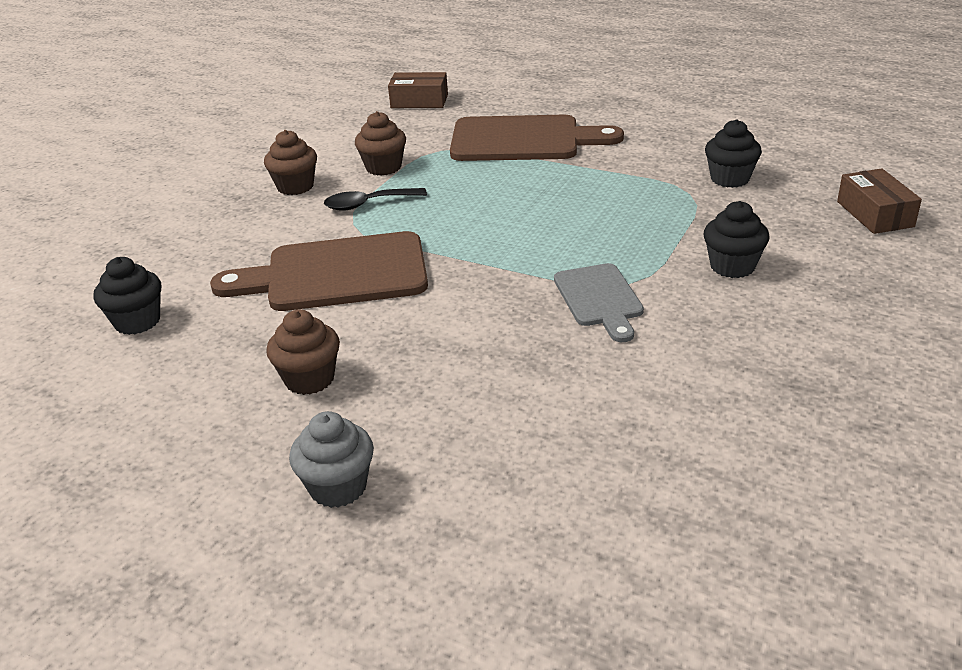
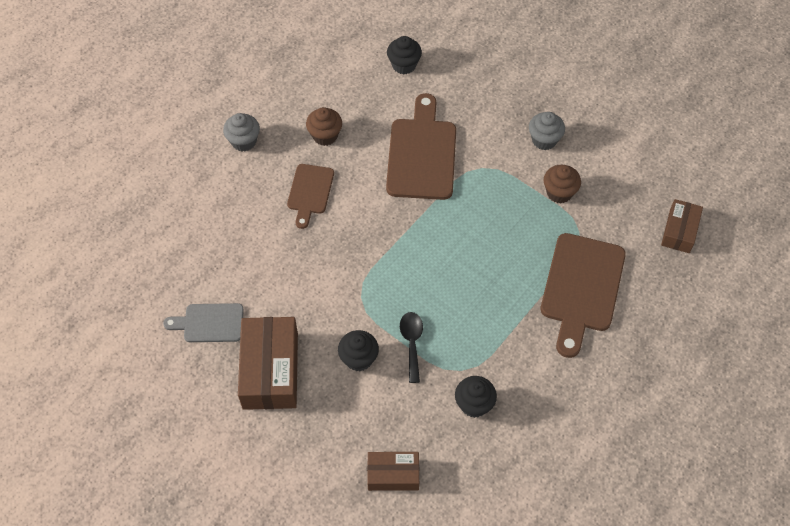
camera: 100 degrees right, 25 degrees up
brown cupcake [264,130,317,195] -> grey cupcake [529,112,565,150]
black spoon [324,188,427,211] -> black spoon moved to [400,312,423,383]
grey cutting board [554,263,644,342] -> grey cutting board moved to [163,303,244,342]
none -> brown box [238,317,298,410]
none -> brown cutting board [287,164,334,229]

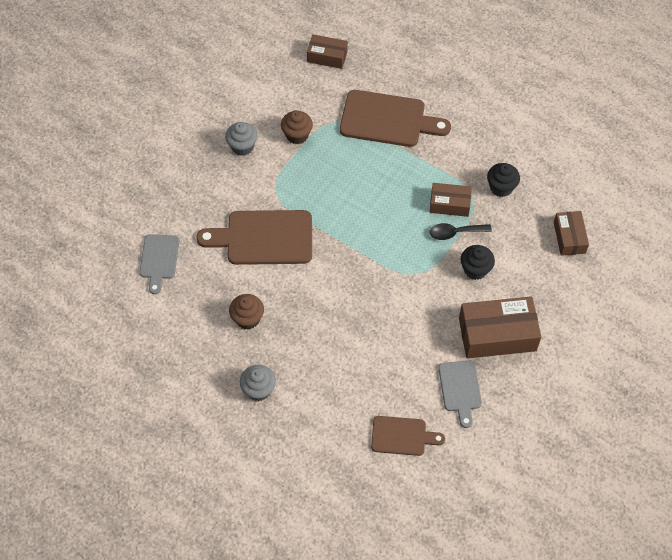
camera: 95 degrees left, 0 degrees up
brown cutting board [287,164,334,229] -> brown cutting board moved to [371,416,445,456]
black cupcake [387,36,422,74] -> grey cutting board [139,234,179,294]
none -> brown box [430,183,472,217]

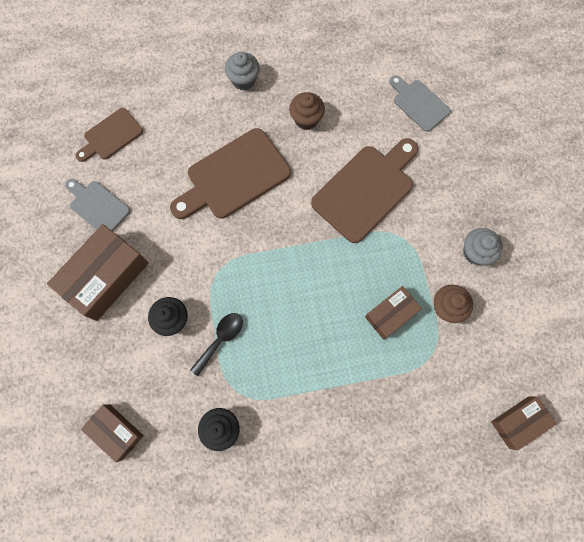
camera: 135 degrees right, 15 degrees up
brown cutting board [340,90,451,147] -> brown cutting board moved to [170,128,291,219]
brown box [430,183,472,217] -> brown box moved to [365,286,422,340]

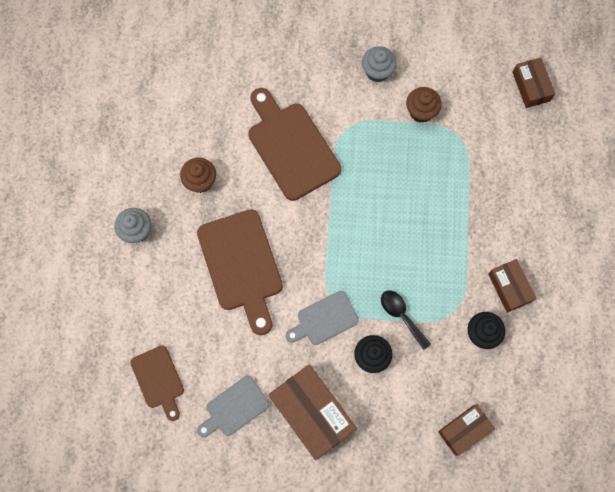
camera: 75 degrees left, 0 degrees up
brown box [365,286,422,340] -> brown box moved to [488,259,537,313]
grey cutting board [390,75,451,132] -> grey cutting board moved to [286,291,359,345]

